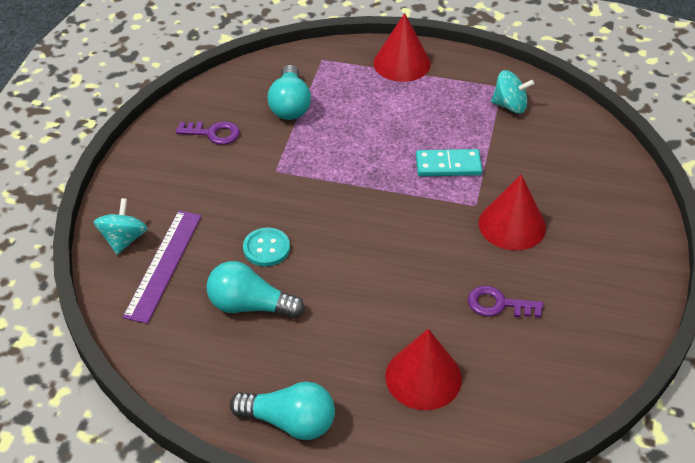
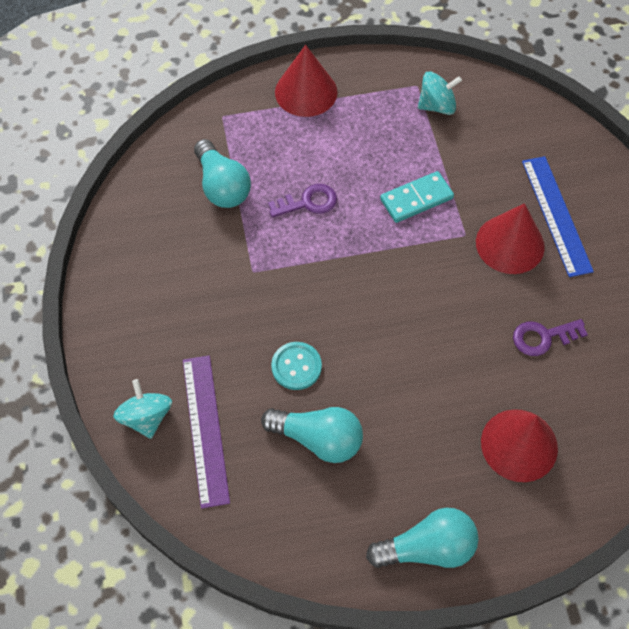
camera: 25 degrees left, 15 degrees up
purple key [176,121,240,145] -> purple key moved to [268,184,337,218]
turquoise light bulb [206,261,305,319] -> turquoise light bulb turned 150 degrees counterclockwise [261,407,363,463]
none -> blue ruler [522,156,594,277]

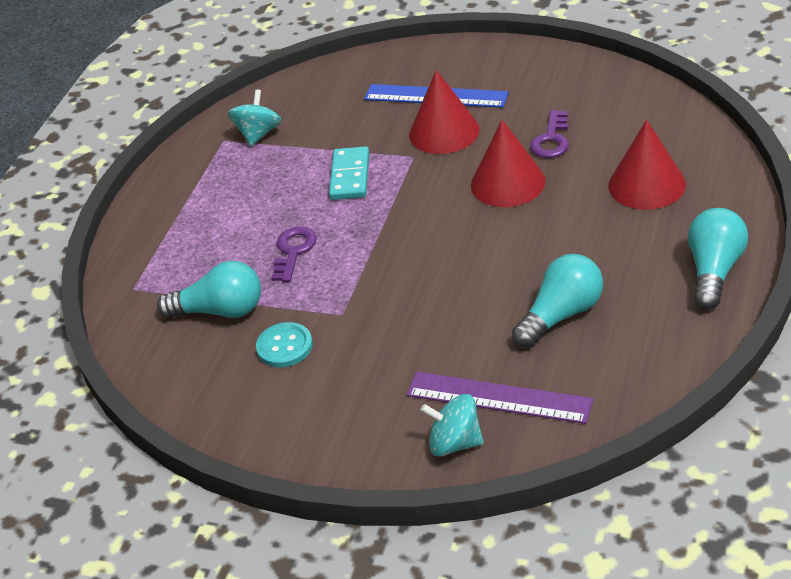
camera: 55 degrees left, 20 degrees down
turquoise button [271,342,322,390] -> turquoise button moved to [256,322,313,367]
red cone [275,45,337,117] -> red cone moved to [471,120,546,207]

